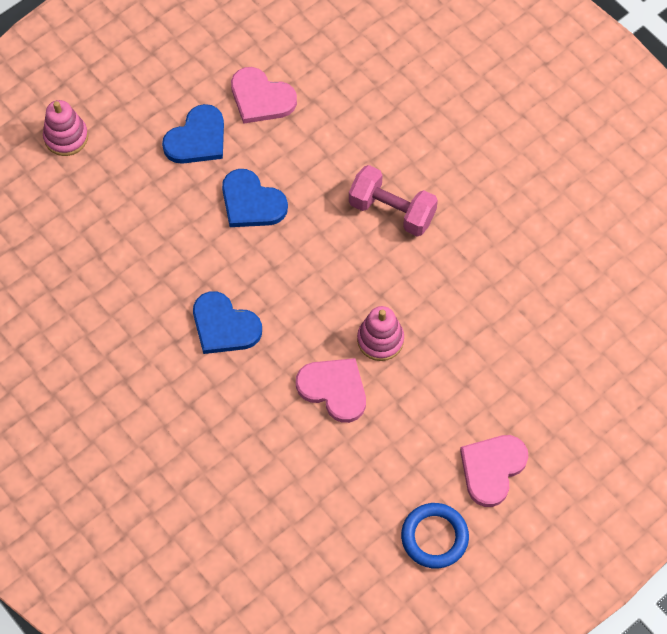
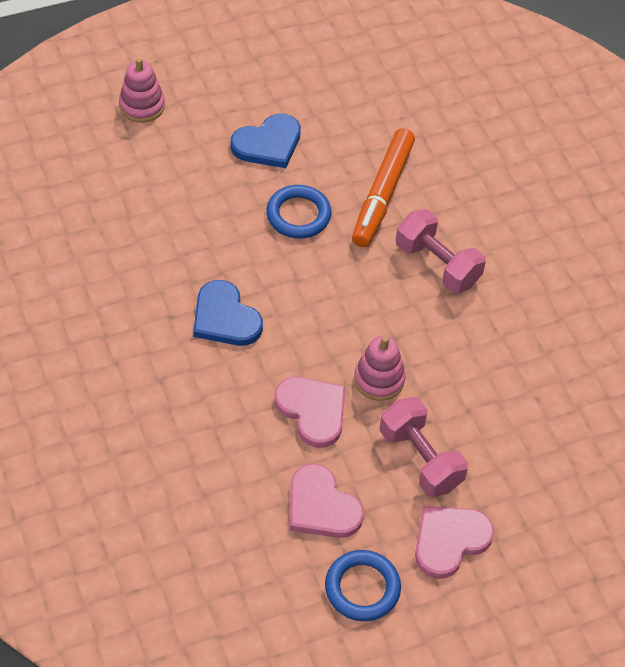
camera: 15 degrees right, 10 degrees down
blue heart [222,169,288,227] -> blue ring [266,185,331,239]
pink heart [231,67,297,124] -> pink heart moved to [290,464,364,538]
none -> orange marker [352,128,415,247]
none -> pink dumbbell [380,397,468,497]

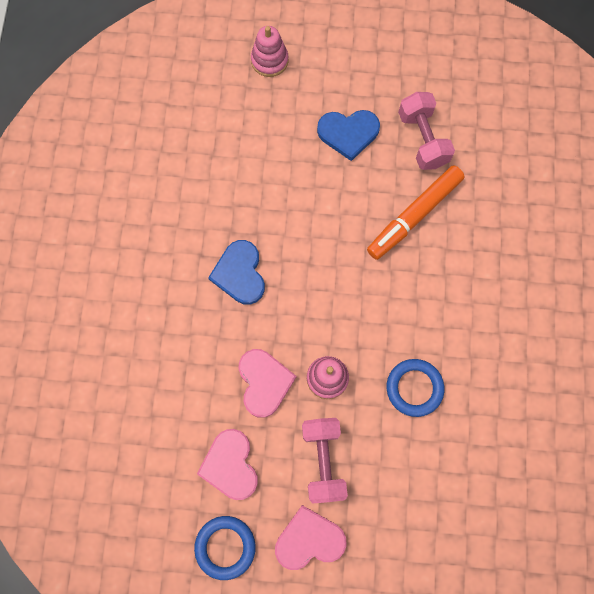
camera: 30 degrees right, 20 degrees up
blue ring [266,185,331,239] -> blue ring moved to [386,359,444,417]
pink dumbbell [396,209,486,293] -> pink dumbbell moved to [398,92,455,170]

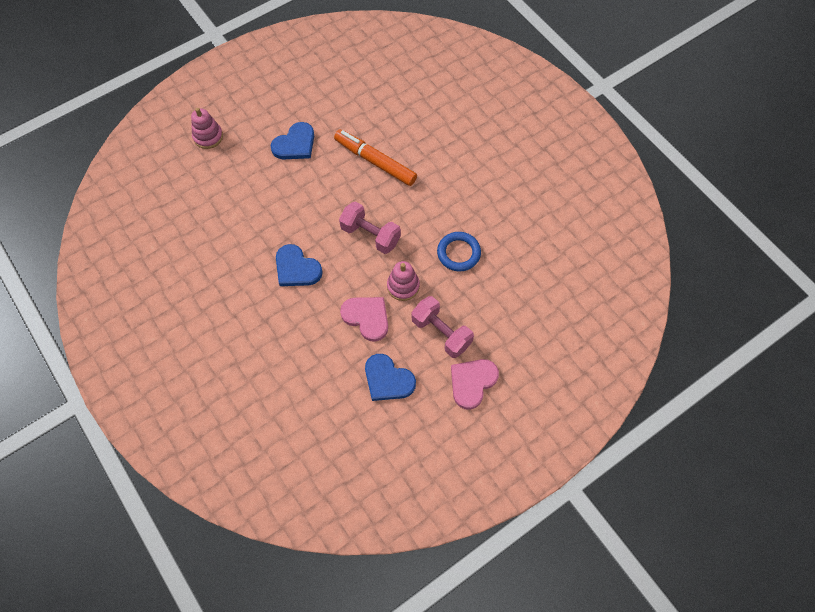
camera: 40 degrees left, 10 degrees down
blue ring [194,516,256,580] -> none
pink heart [197,429,258,500] -> blue heart [365,354,416,401]
orange marker [367,165,464,260] -> orange marker turned 120 degrees clockwise [334,129,417,186]
pink dumbbell [398,92,455,170] -> pink dumbbell moved to [339,201,401,254]

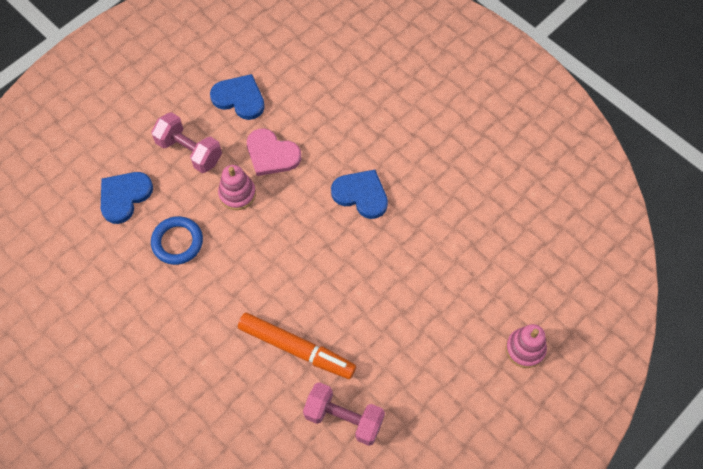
camera: 170 degrees right, 0 degrees up
blue heart [271,122,314,159] -> blue heart moved to [101,172,153,224]
pink dumbbell [339,201,401,254] -> pink dumbbell moved to [303,382,385,446]
pink heart [451,359,499,410] -> none

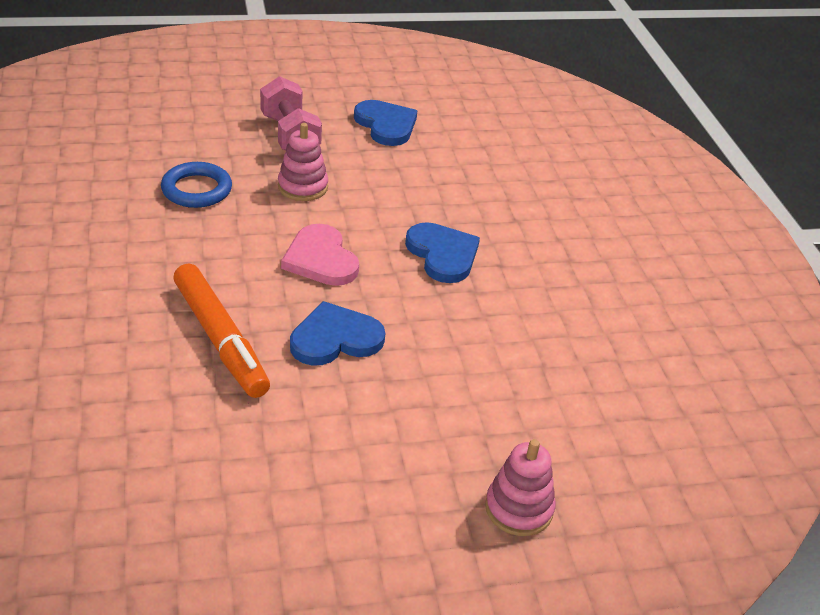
camera: 30 degrees right, 25 degrees down
blue heart [101,172,153,224] -> blue heart moved to [290,301,385,366]
pink heart [247,128,301,176] -> pink heart moved to [281,224,359,286]
pink dumbbell [303,382,385,446] -> none

